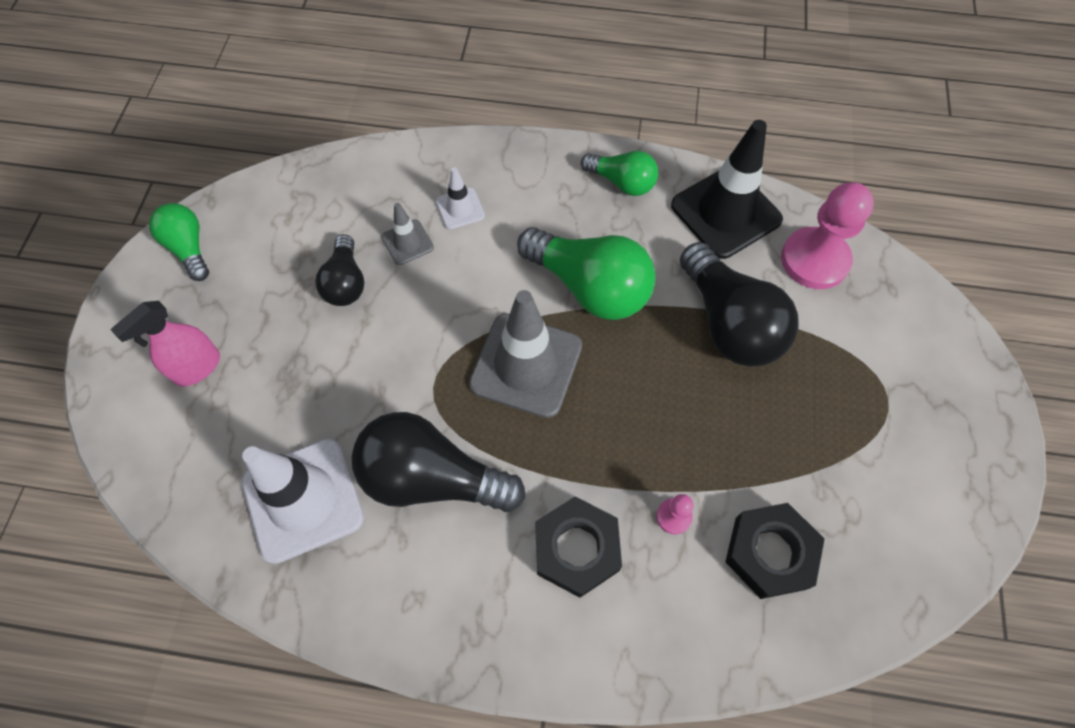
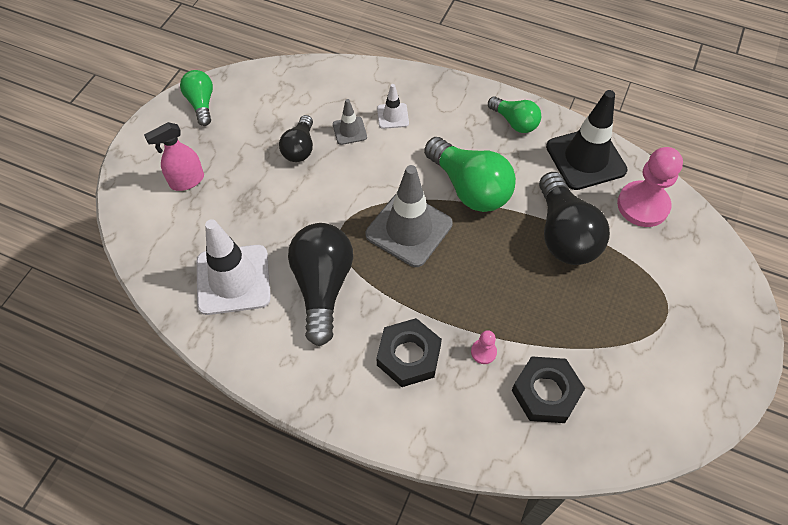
camera: 15 degrees right, 5 degrees down
black light bulb [352,412,525,512] -> black light bulb turned 60 degrees clockwise [288,223,353,346]

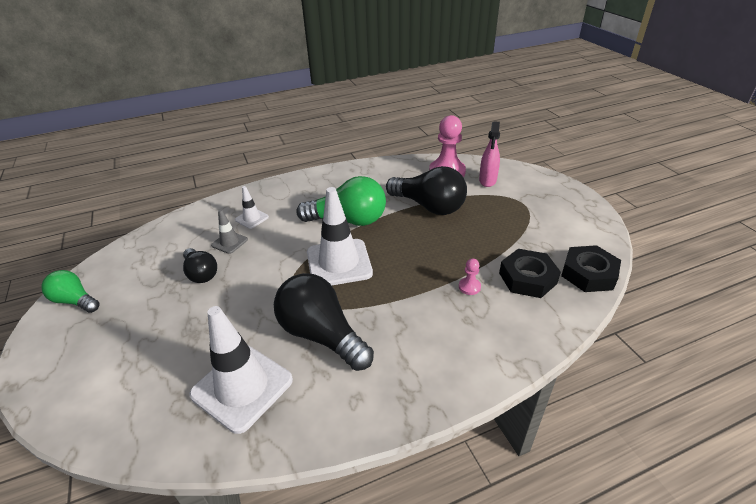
camera: 45 degrees left, 20 degrees down
pink spray bottle [144,122,204,191] -> pink spray bottle moved to [479,121,500,187]
grey traffic cone [365,165,453,267] -> white traffic cone [307,187,373,285]
black nut [376,318,442,387] -> black nut moved to [561,245,621,292]
green light bulb [488,96,541,133] -> none
black traffic cone [546,90,627,190] -> none

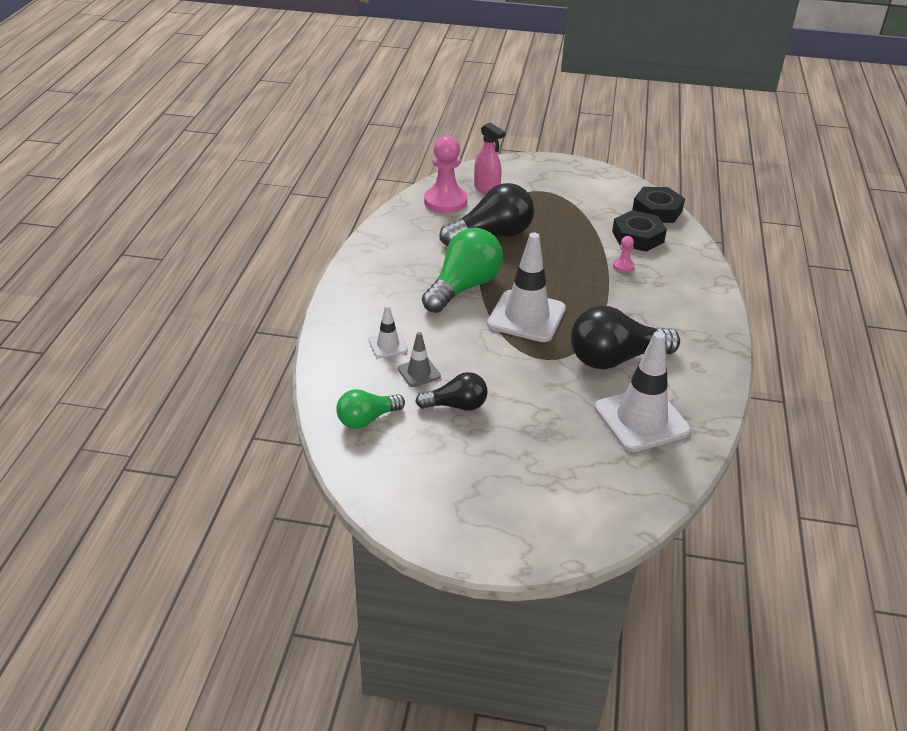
camera: 60 degrees left, 0 degrees up
green light bulb [41,270,100,313] -> green light bulb moved to [336,389,405,429]

